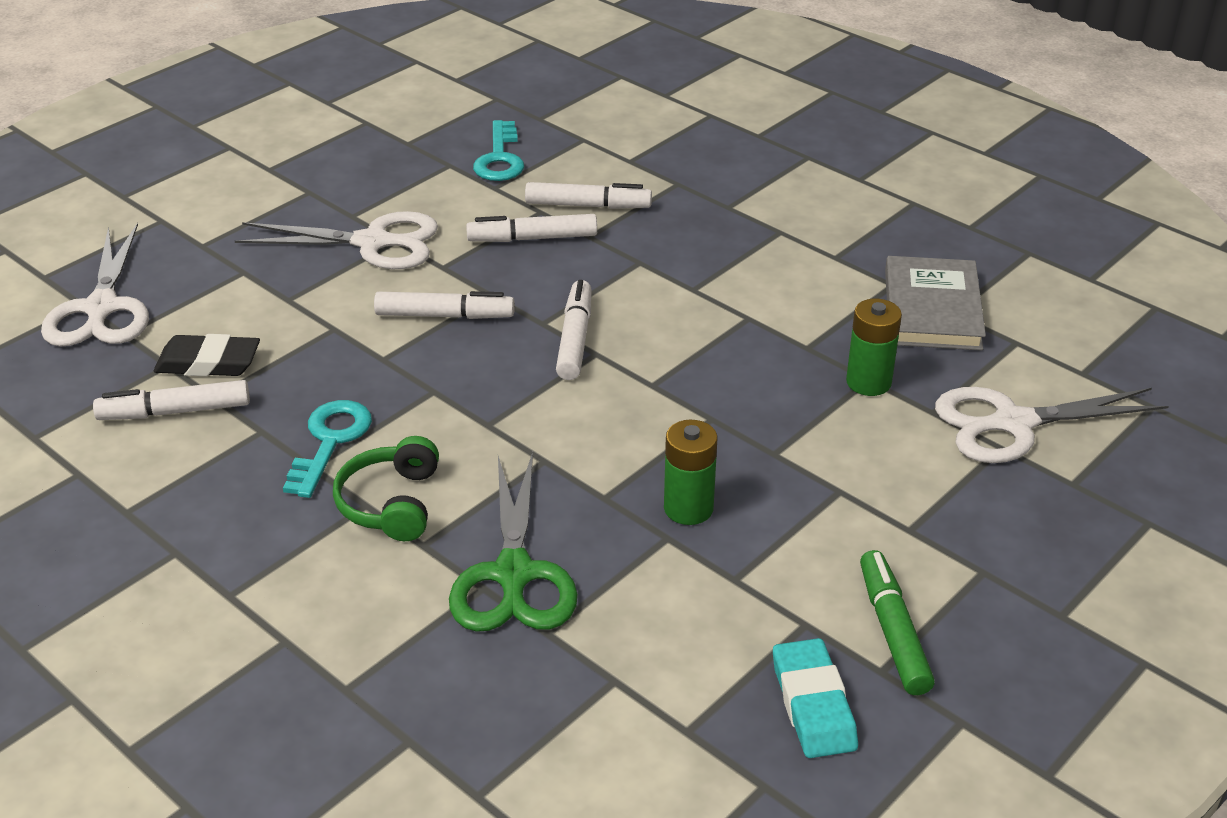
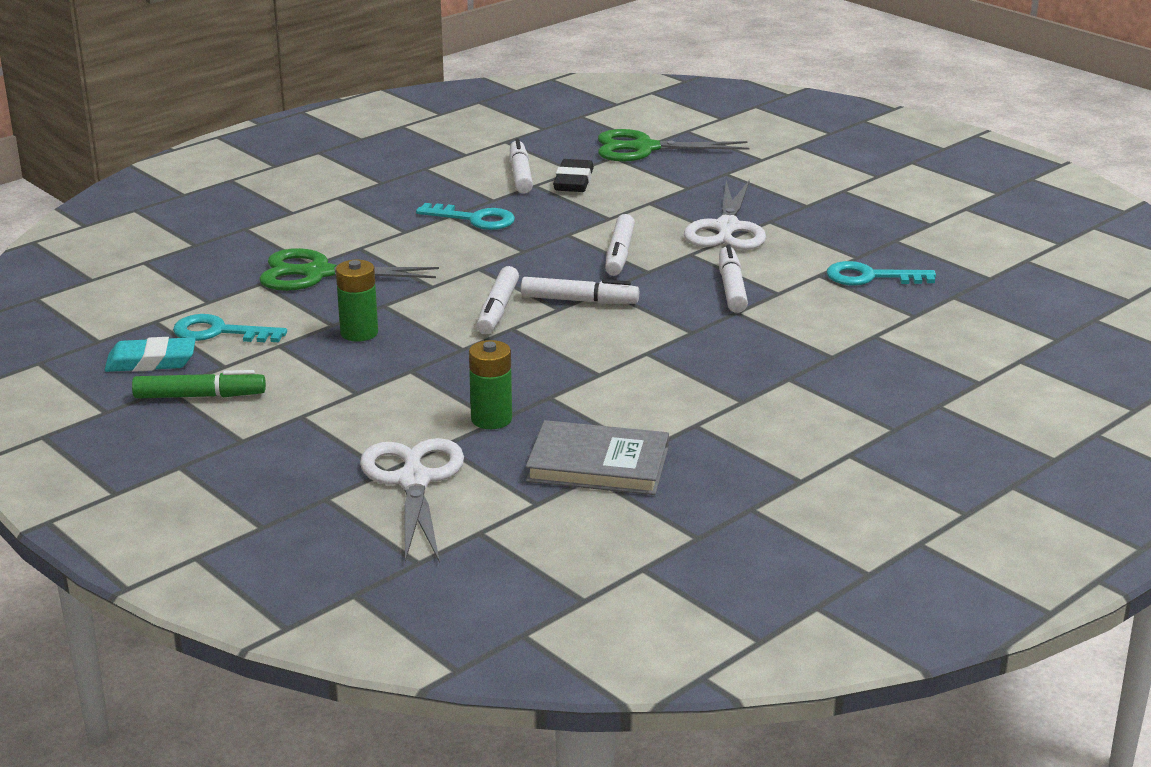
camera: 95 degrees right, 10 degrees down
white scissors [41,223,149,347] -> green scissors [598,129,749,162]
green headphones [333,436,439,541] -> none
white marker [525,182,652,209] -> white marker moved to [477,266,519,334]
none -> turquoise key [173,314,287,342]

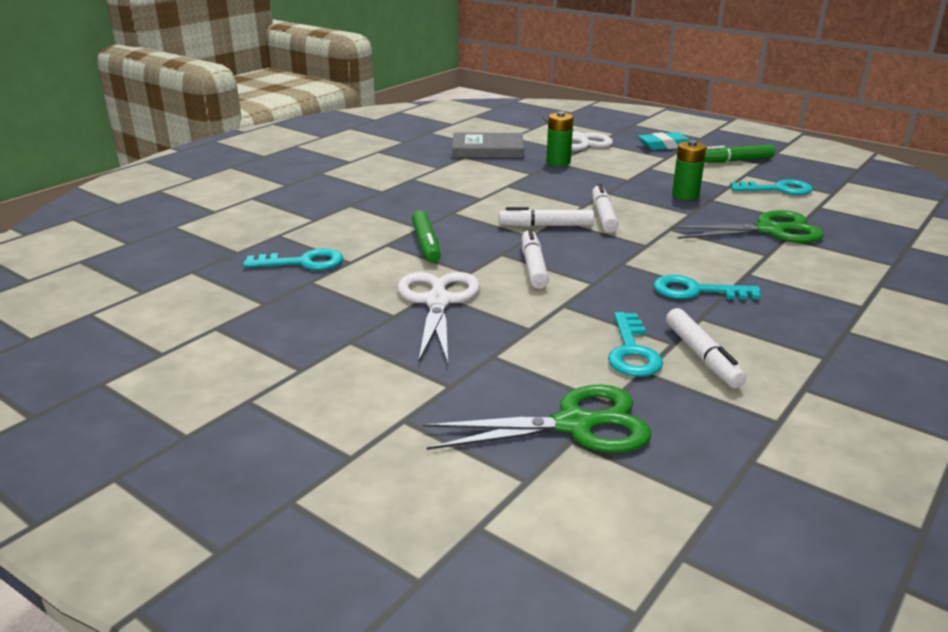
camera: 170 degrees right, 0 degrees up
turquoise eraser [105,337,196,372] -> turquoise eraser moved to [638,132,690,150]
black eraser [553,159,594,192] -> turquoise key [608,312,663,377]
white marker [719,245,748,313] -> green marker [412,210,441,263]

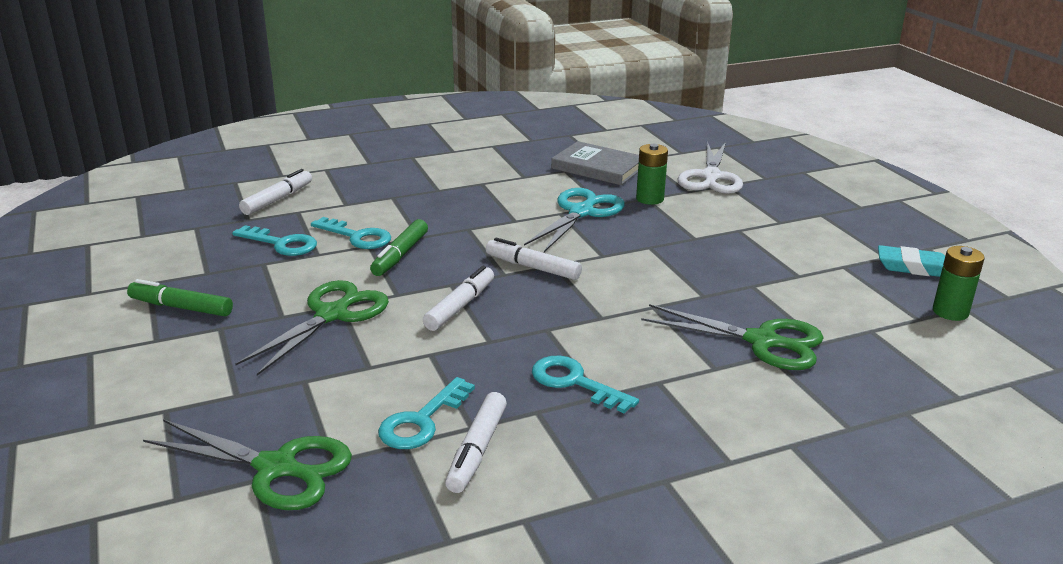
camera: 30 degrees right, 0 degrees up
white scissors [397,272,480,364] -> green scissors [236,280,389,376]
white marker [592,183,619,233] -> white marker moved to [239,169,312,215]
turquoise eraser [638,132,690,150] -> turquoise eraser moved to [878,245,945,277]
green battery [672,140,706,200] -> green battery moved to [933,246,985,321]
green marker [704,144,775,162] -> green marker moved to [127,279,233,317]
turquoise key [730,179,813,195] -> turquoise key moved to [311,217,391,249]
none -> turquoise scissors [524,188,625,252]

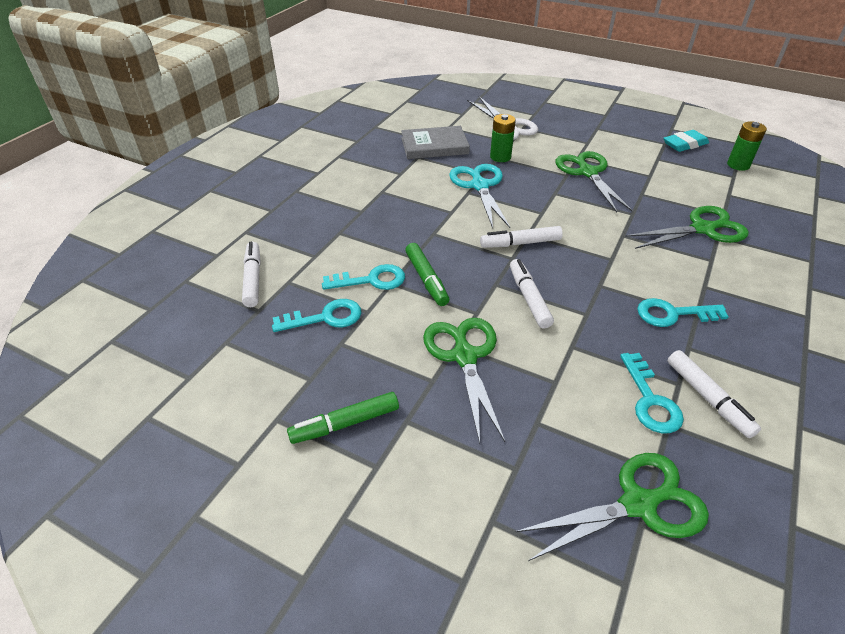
camera: 40 degrees left, 15 degrees up
none -> green scissors [556,151,633,212]

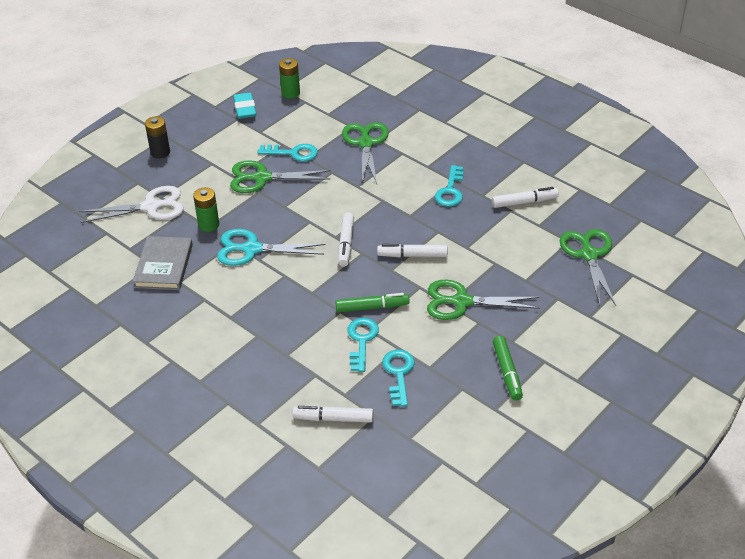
camera: 75 degrees left, 0 degrees up
turquoise key [620,353,684,433] -> turquoise key moved to [257,144,318,161]
none -> black battery [145,116,170,159]

